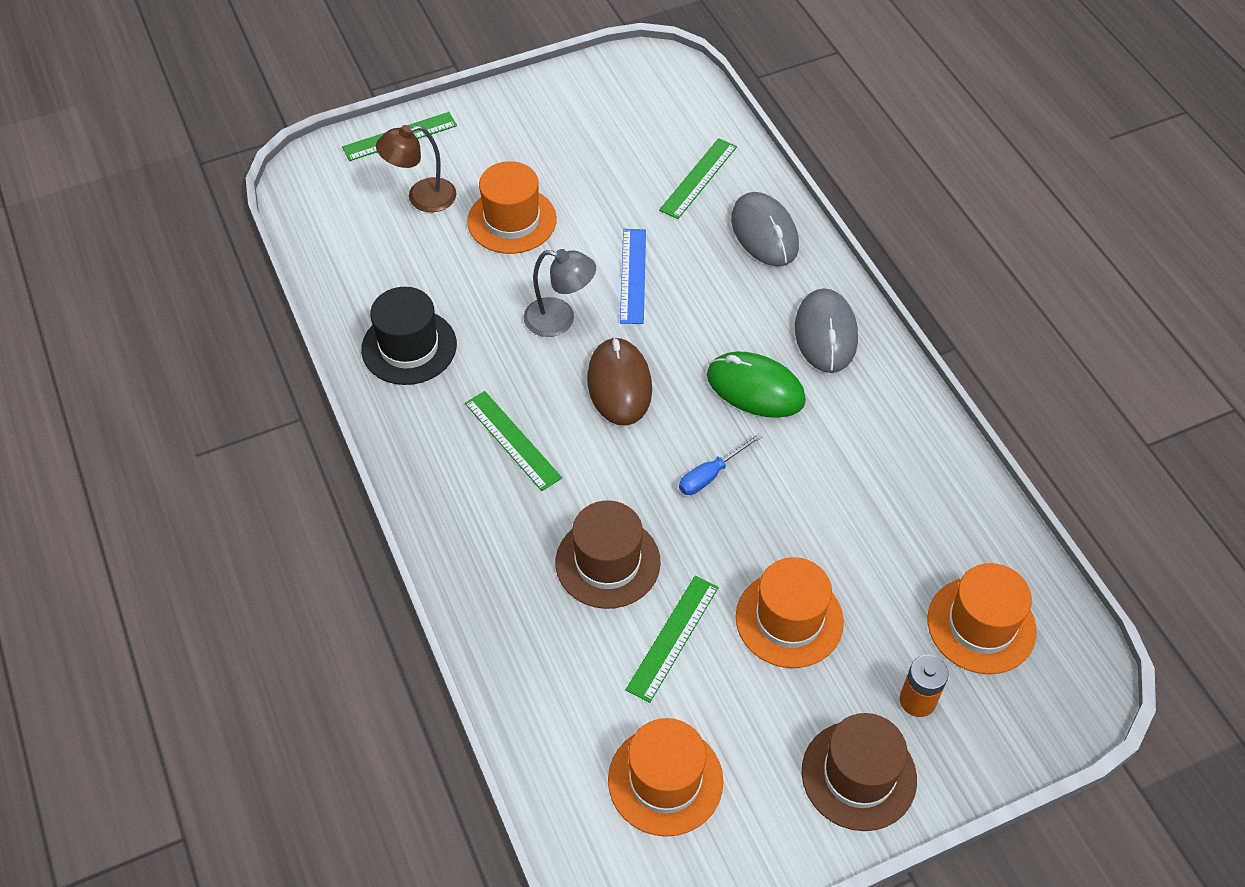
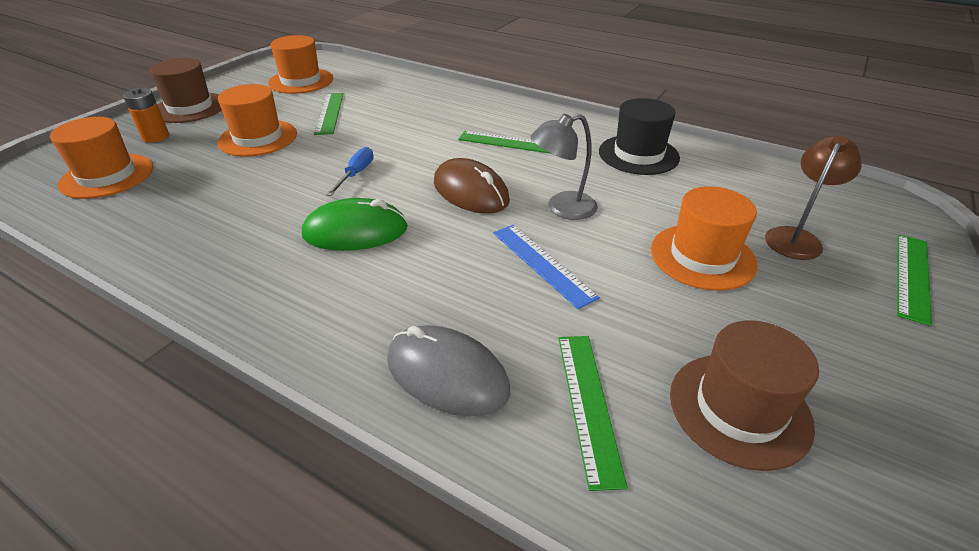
camera: 145 degrees right, 15 degrees down
brown hat [556,500,661,609] -> brown hat moved to [670,320,819,471]
grey mouse [795,288,858,373] -> none

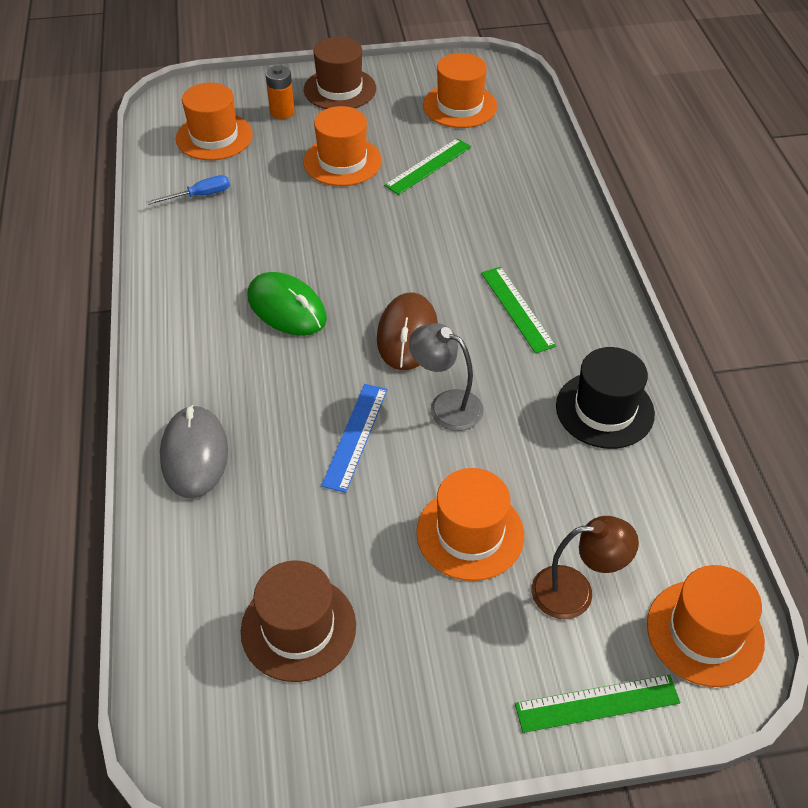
camera: 50 degrees right, 10 degrees up
blue screwdriver [326,147,374,196] -> blue screwdriver moved to [146,175,230,205]
green ruler [559,336,628,491] -> none
none -> orange hat [647,565,765,687]

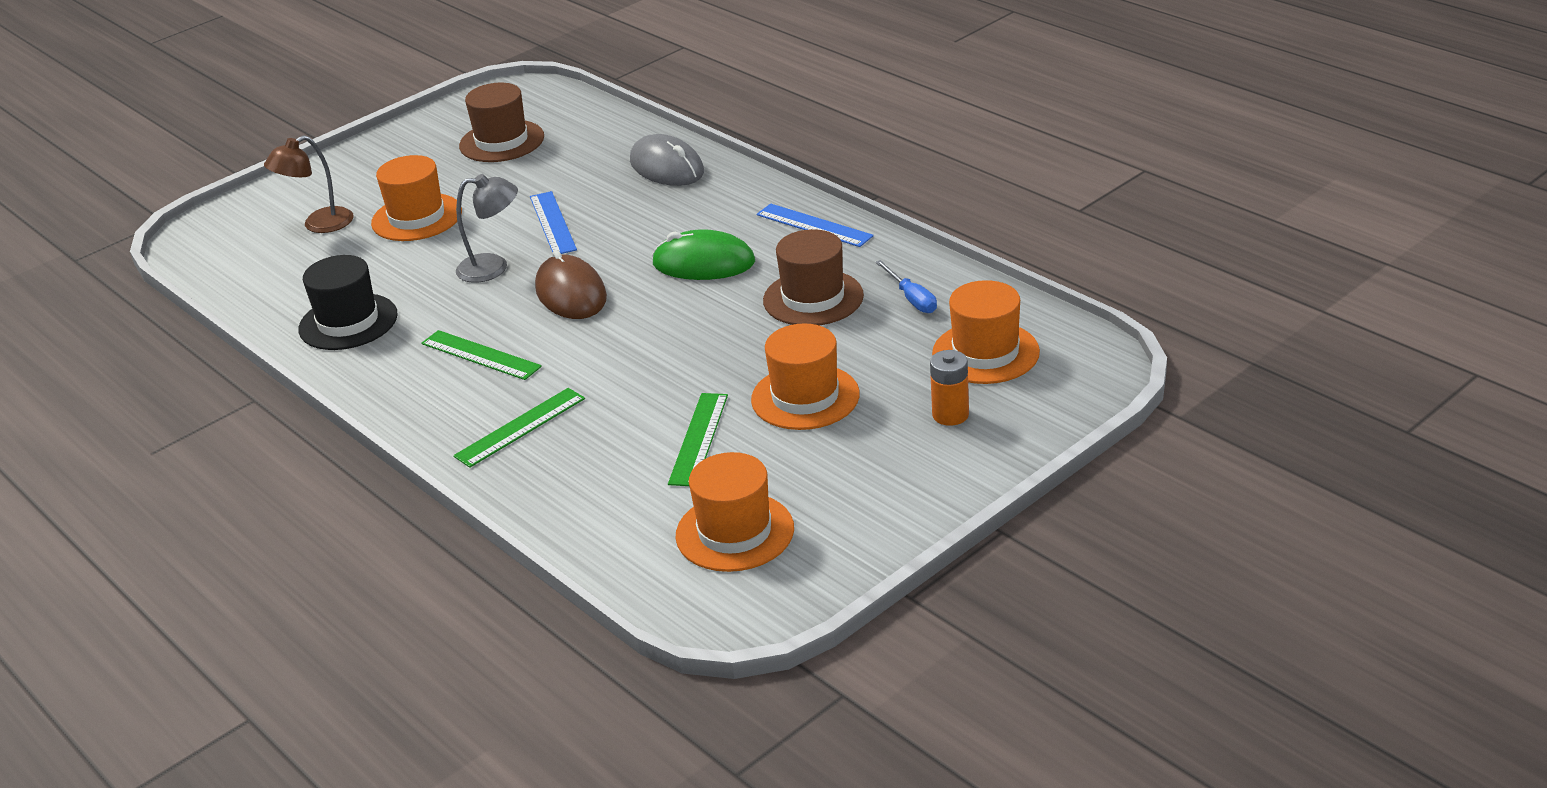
camera: 150 degrees right, 15 degrees down
blue screwdriver [146,175,230,205] -> blue screwdriver turned 60 degrees counterclockwise [875,260,937,313]
brown hat [304,37,376,109] -> brown hat moved to [763,229,864,325]
green ruler [515,675,681,733] -> green ruler moved to [453,388,585,468]
orange hat [647,565,765,687] -> none
none -> blue ruler [757,204,874,247]

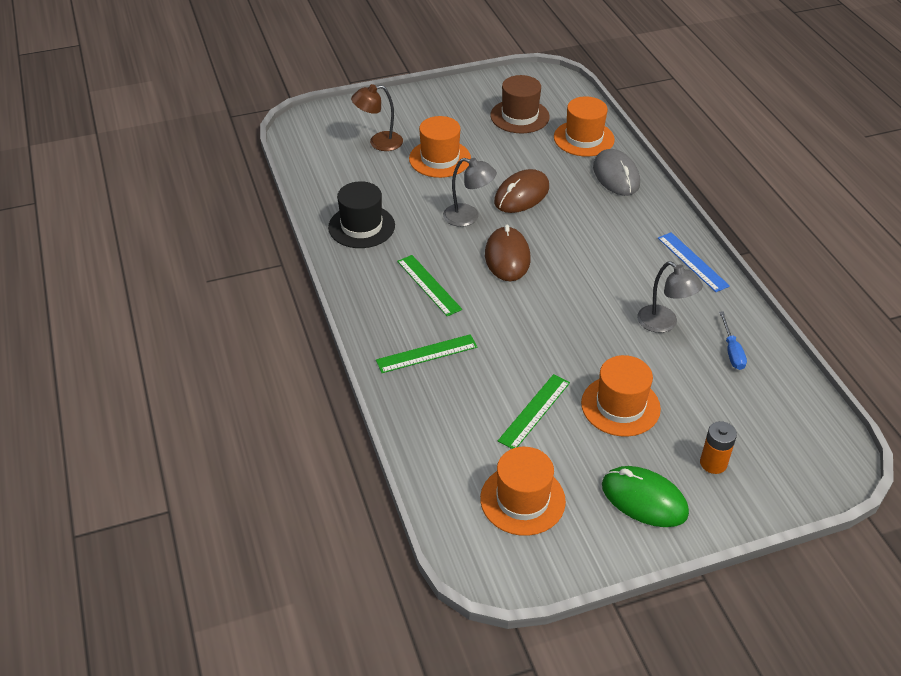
camera: 20 degrees right, 10 degrees up
blue ruler [530,191,577,254] -> brown mouse [494,169,549,213]
green mouse [652,229,755,280] -> green mouse moved to [602,466,689,527]
brown hat [763,229,864,325] -> grey lamp [637,261,703,333]
orange hat [932,280,1040,384] -> orange hat moved to [554,96,615,157]

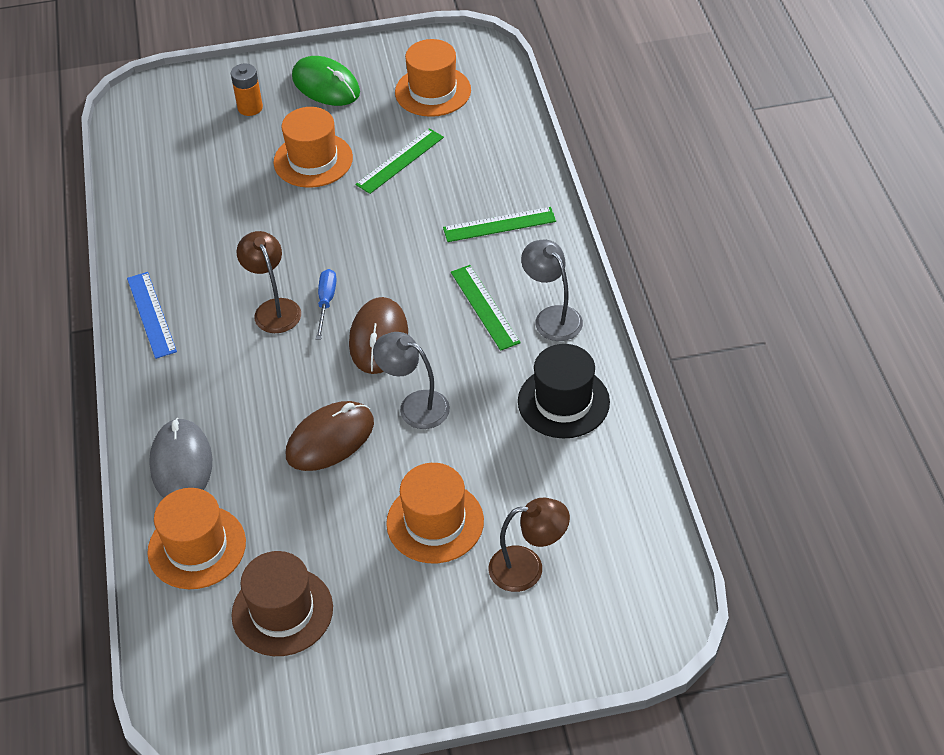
camera: 170 degrees left, 5 degrees up
grey lamp [637,261,703,333] -> grey lamp moved to [521,240,583,341]
blue screwdriver [719,311,747,370] -> blue screwdriver moved to [316,269,337,340]
none -> brown lamp [237,231,301,333]

